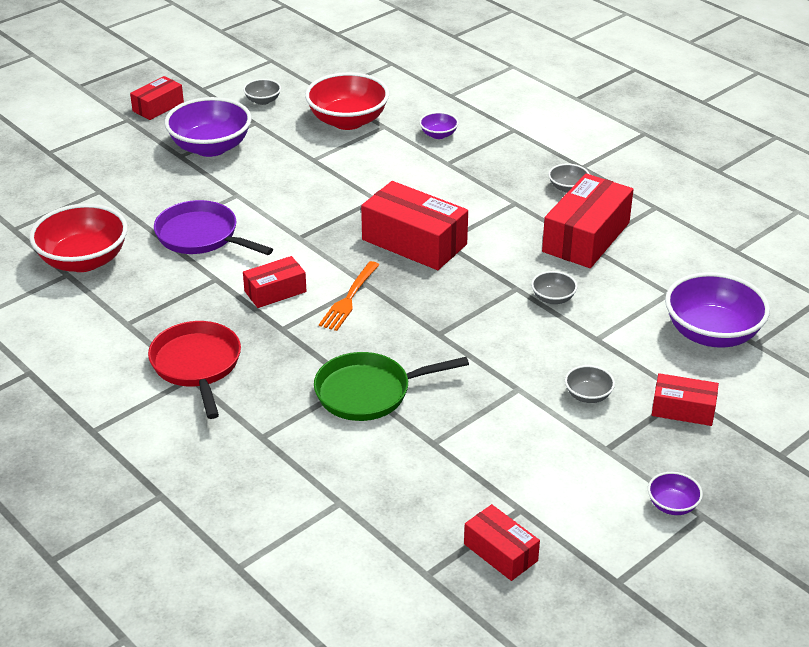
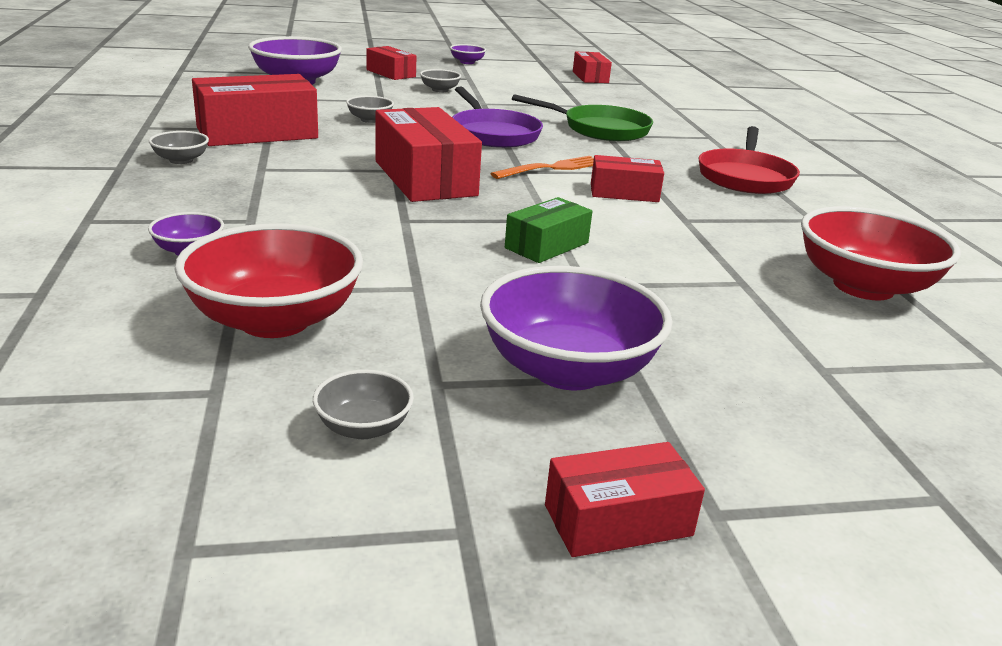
camera: 150 degrees left, 10 degrees down
purple pan [154,200,273,255] -> purple pan moved to [452,87,543,148]
none -> green box [505,197,592,263]

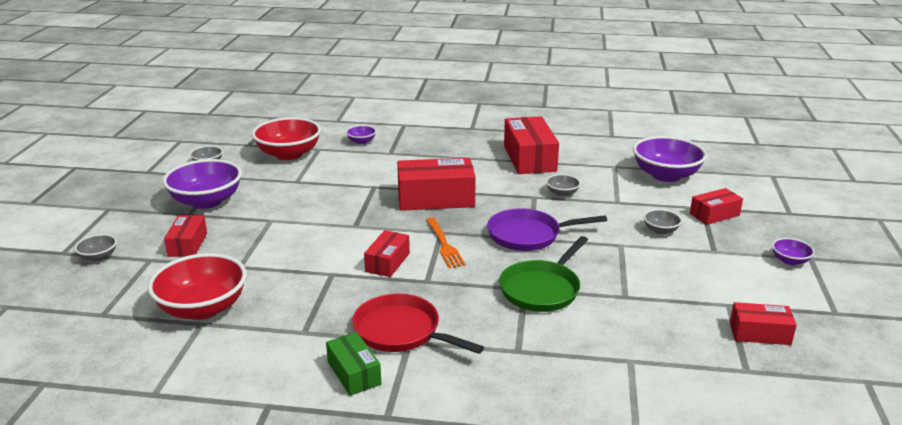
camera: 110 degrees right, 0 degrees up
grey bowl [149,131,209,164] -> grey bowl moved to [74,234,117,261]
green box [505,197,592,263] -> green box moved to [326,332,381,396]
red box [545,442,705,557] -> red box moved to [164,215,207,257]

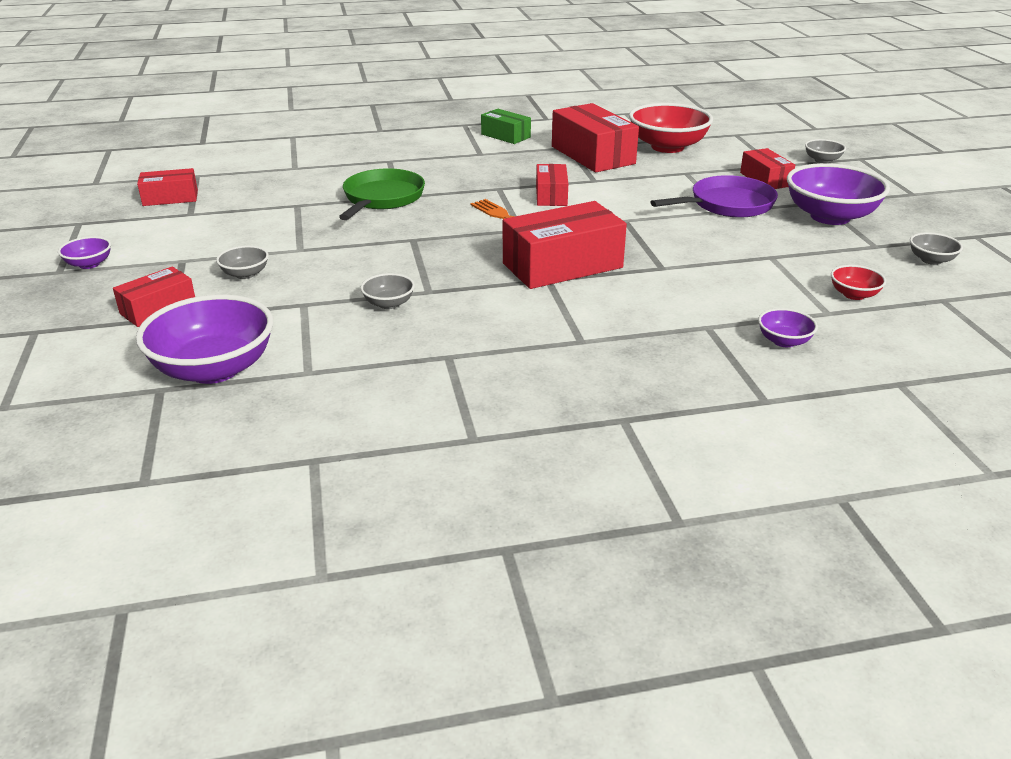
camera: 160 degrees right, 5 degrees up
red bowl [252,117,321,160] -> red bowl [831,265,886,300], size x0.46
red pan [352,294,484,354] -> none
purple pan [487,208,607,251] -> purple pan moved to [650,175,778,217]
red box [504,116,559,174] -> red box moved to [552,103,639,172]

